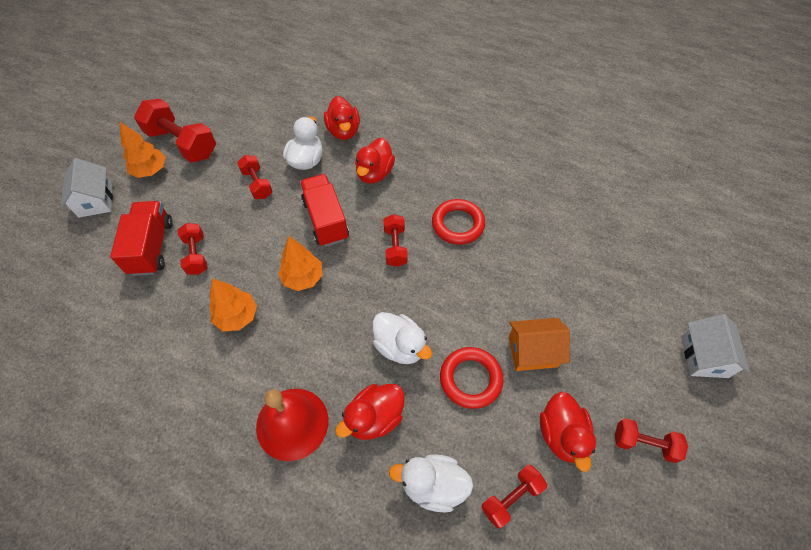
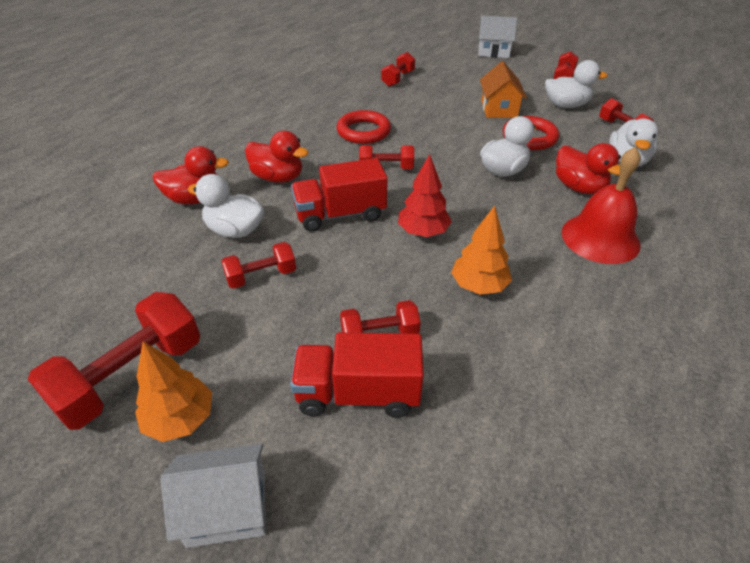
camera: 85 degrees left, 15 degrees down
orange tree [278,236,323,291] -> red tree [398,154,452,237]
red duck [540,392,596,472] -> white duck [545,60,608,108]
none -> red dumbbell [381,52,415,87]

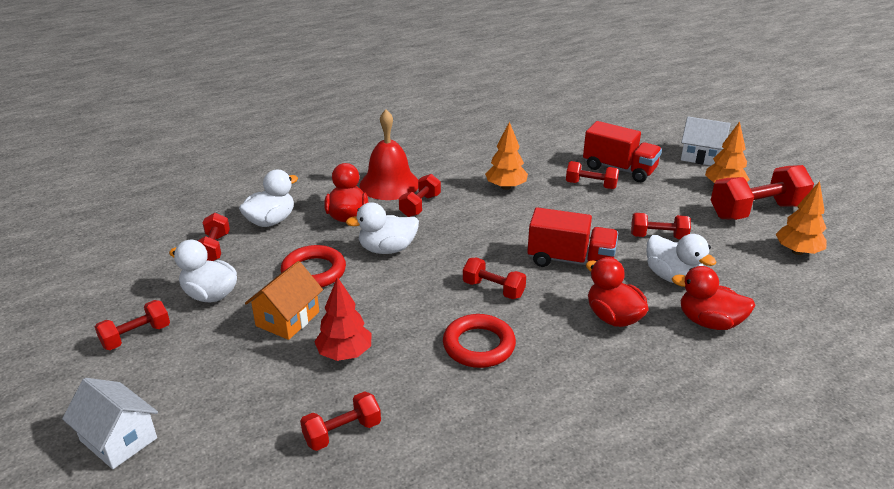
camera: 150 degrees left, 10 degrees down
red tree [398,154,452,237] -> red tree moved to [314,277,372,361]
none -> red dumbbell [399,174,441,217]
none -> orange tree [775,181,826,255]

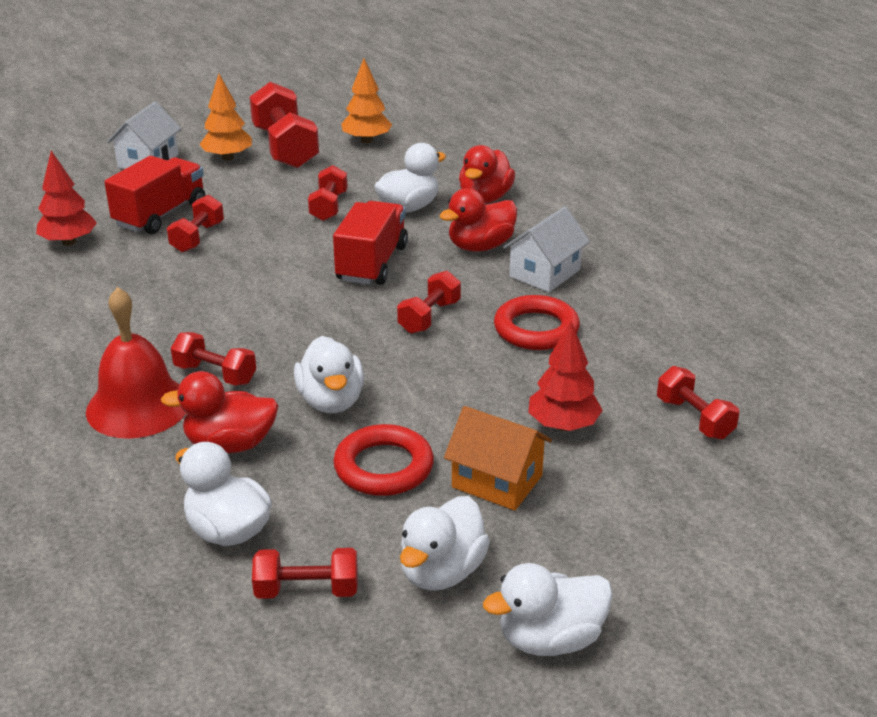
camera: 90 degrees left, 0 degrees up
white house [62,378,158,469] -> white house moved to [503,206,590,292]
red dumbbell [95,300,170,350] -> white duck [483,563,613,656]
orange tree [485,122,528,190] -> none
none -> red tree [36,150,97,246]

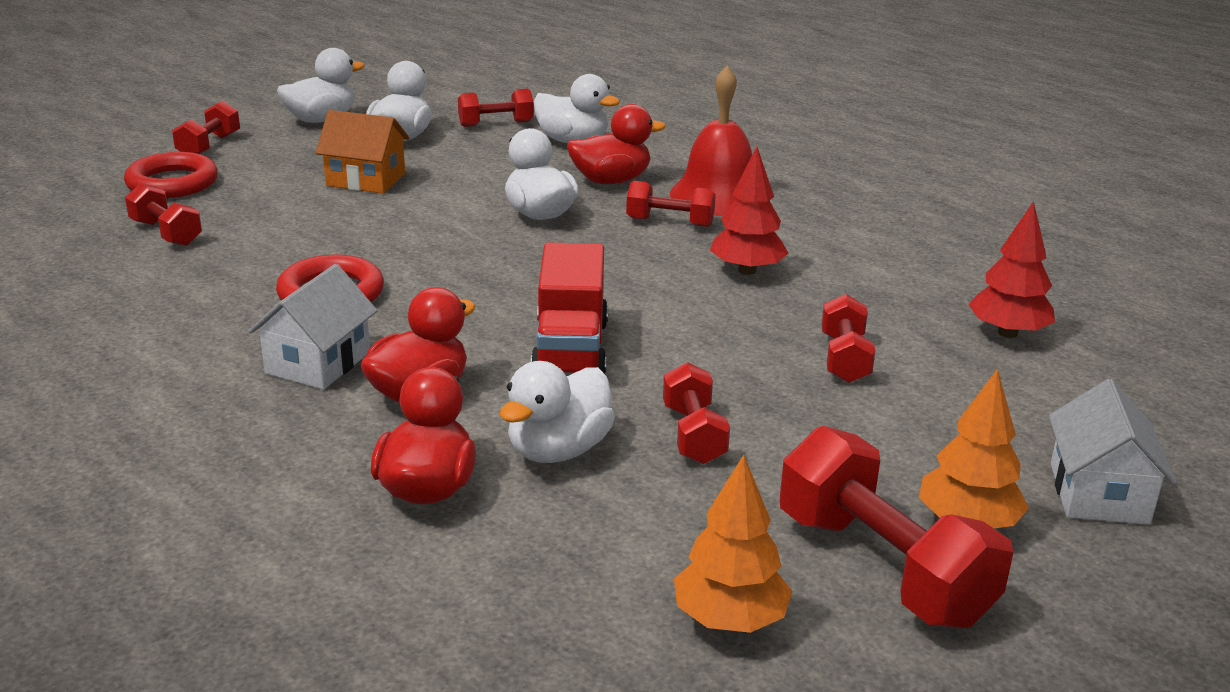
camera: 165 degrees right, 5 degrees down
red truck [104,156,205,234] -> none
red ring [333,424,434,496] -> red ring moved to [124,152,218,198]
red dumbbell [397,271,461,334] -> red dumbbell moved to [172,101,240,154]
red tree [528,321,603,431] -> red tree moved to [710,147,789,275]

